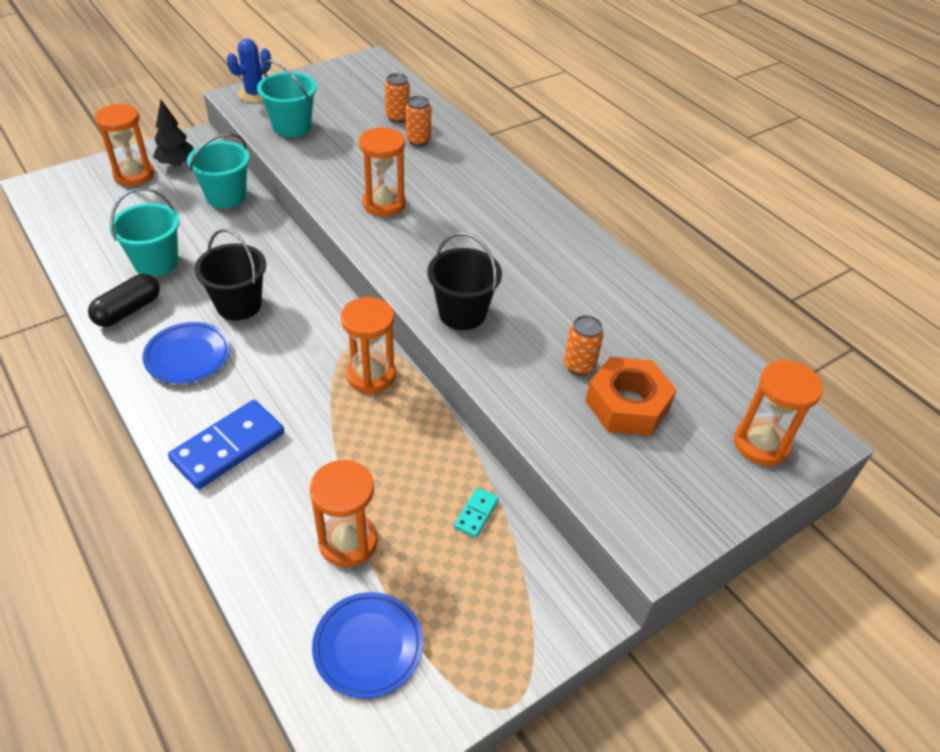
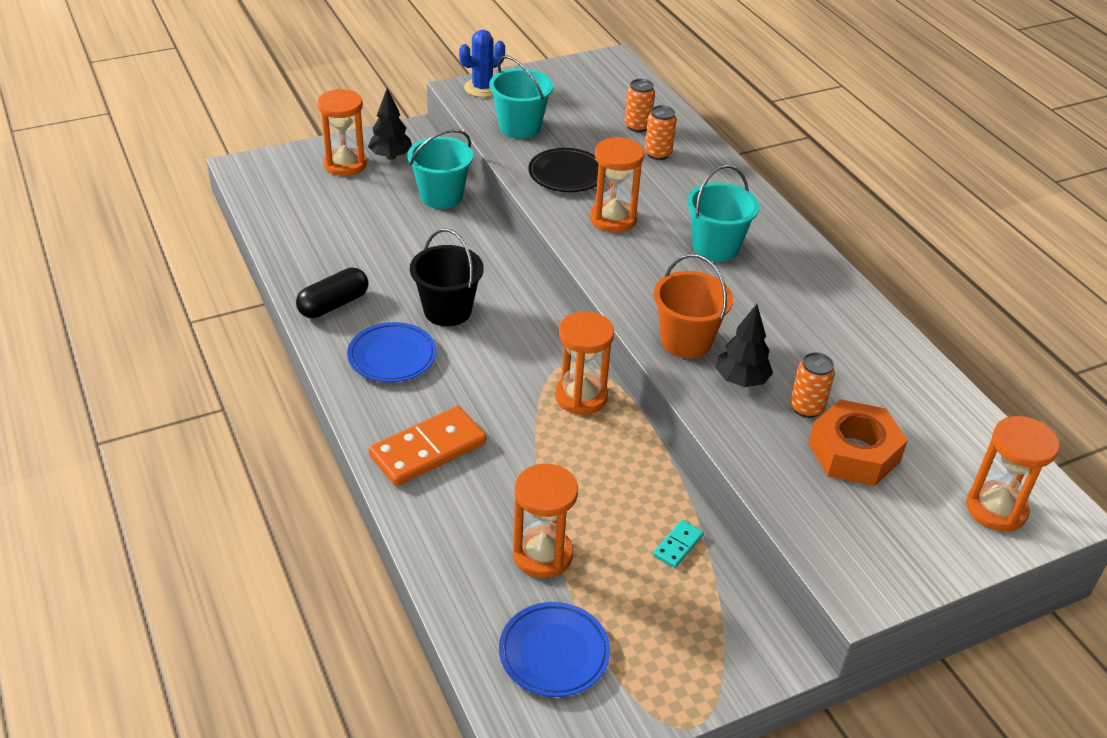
camera: 10 degrees right, 5 degrees down
turquoise bucket [109,188,180,277] -> turquoise bucket moved to [687,165,759,262]
blue domino [168,400,284,490] -> orange domino [369,406,486,486]
black bucket [427,232,502,330] -> orange bucket [653,254,733,358]
none -> black plate [528,148,599,192]
none -> black tree [716,304,773,387]

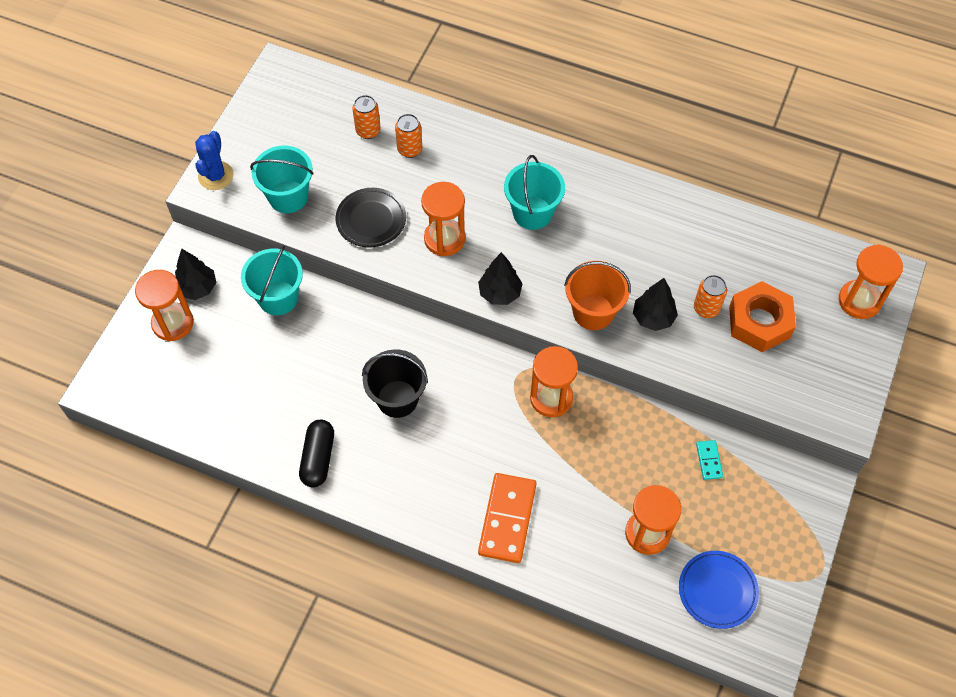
camera: 40 degrees left, 20 degrees up
blue plate [347,322,437,382] -> none
none -> black tree [478,252,523,305]

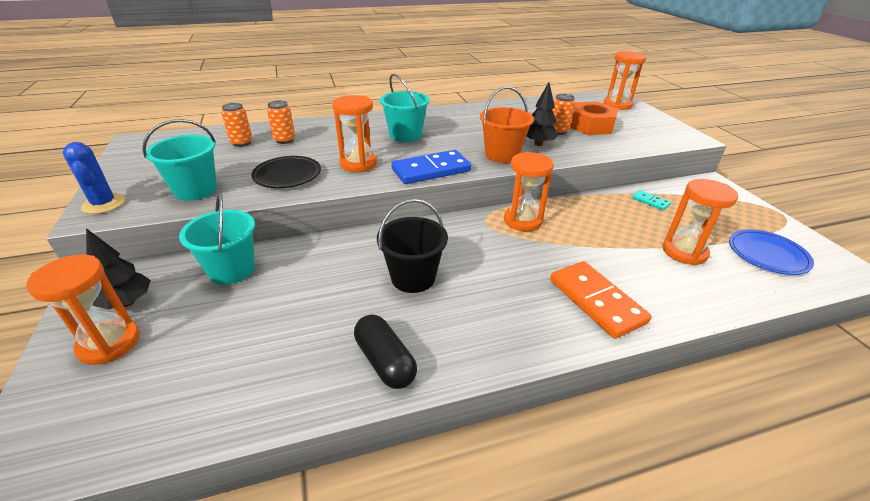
camera: 40 degrees left, 25 degrees down
black tree [478,252,523,305] -> blue domino [391,150,471,184]

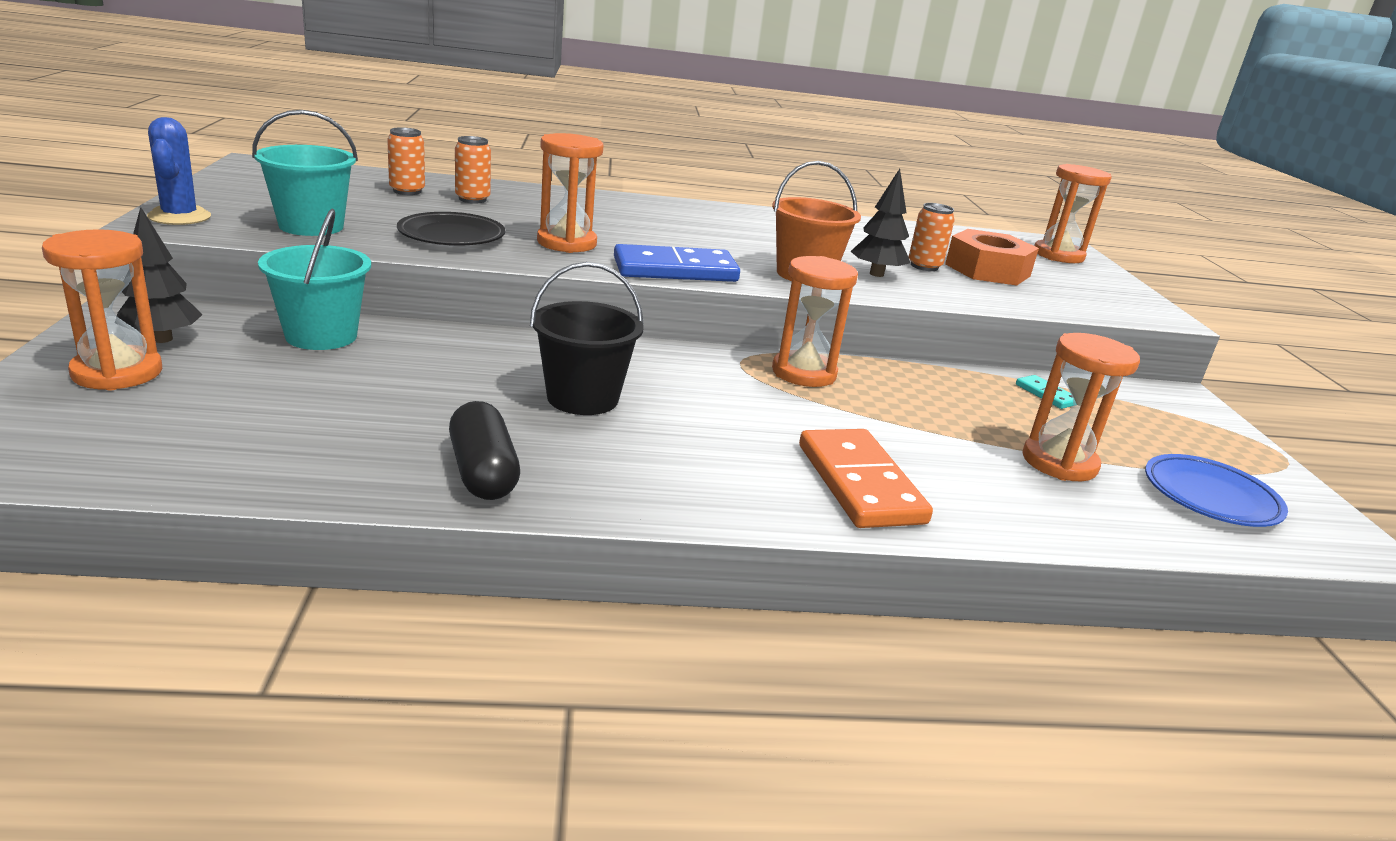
camera: 10 degrees right, 10 degrees down
turquoise bucket [380,74,430,142] -> none

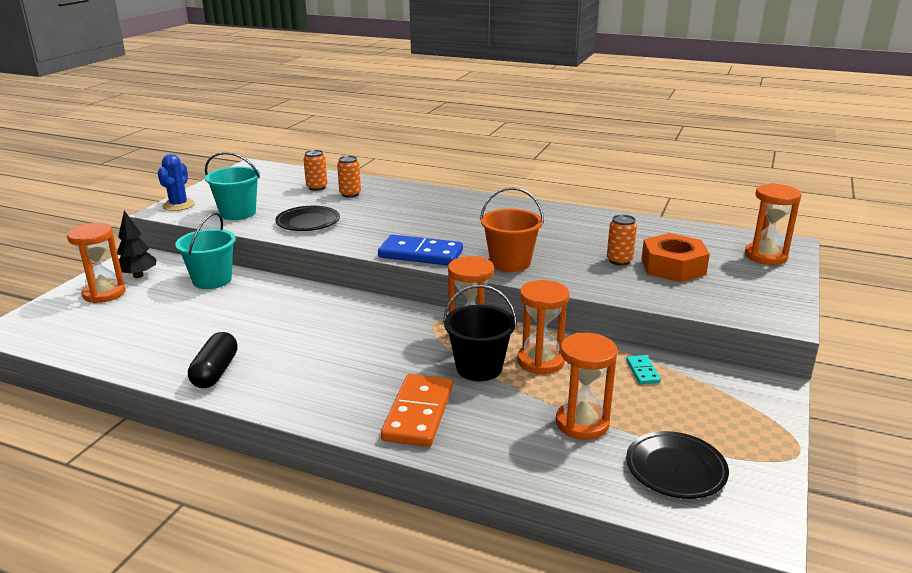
camera: 30 degrees right, 0 degrees up
black bucket [530,262,644,415] -> black bucket moved to [443,285,517,381]
orange hourglass [537,133,603,253] -> orange hourglass moved to [517,280,569,374]
black tree [851,169,910,277] -> none
blue plate [1145,454,1288,527] -> black plate [626,431,729,499]

